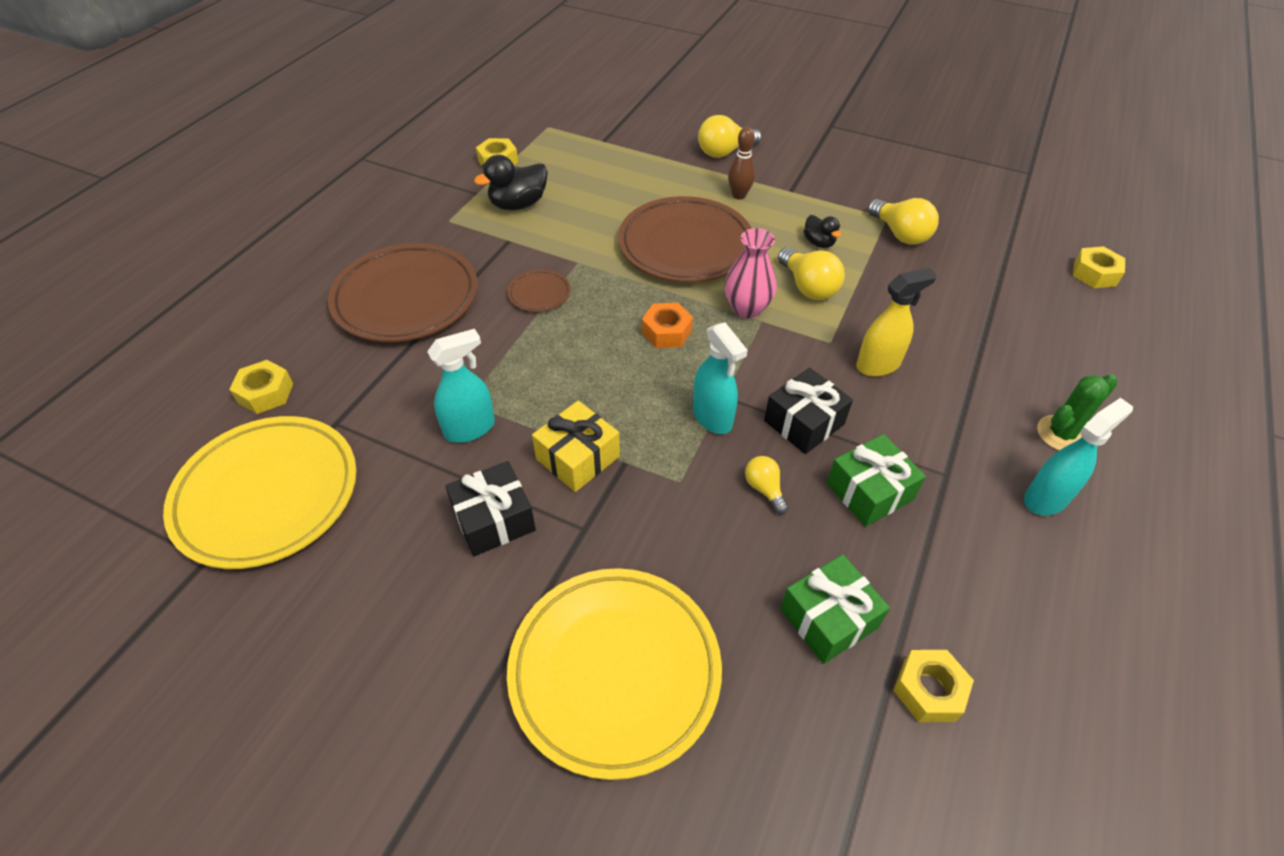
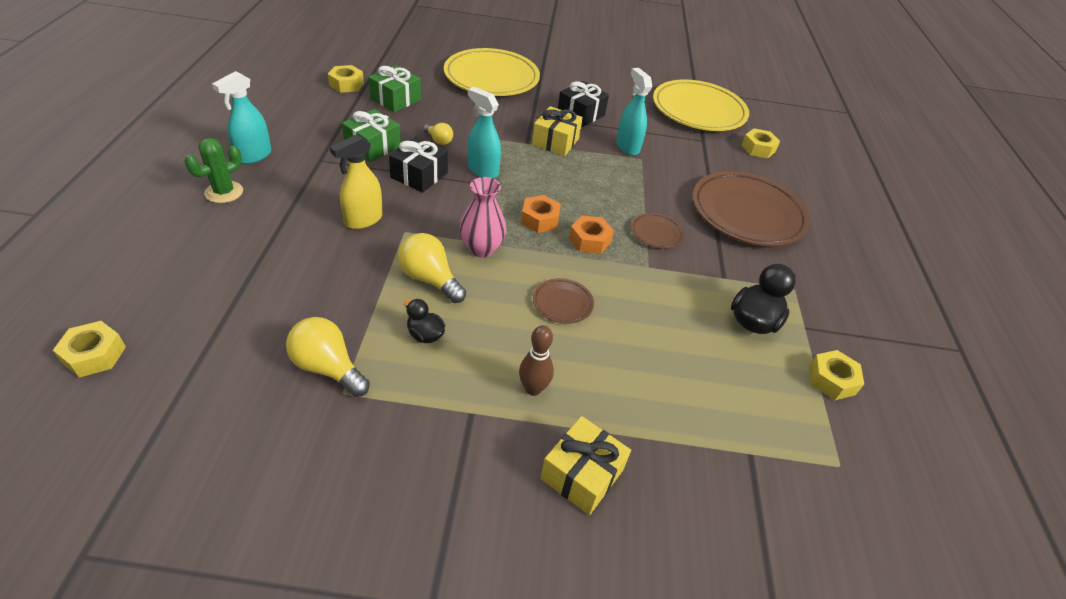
camera: 155 degrees right, 5 degrees down
turquoise spray bottle [427,329,495,443] -> turquoise spray bottle turned 120 degrees clockwise [616,68,652,156]
brown plate [618,196,752,283] -> brown plate [533,278,594,324], size x0.44
yellow light bulb [698,115,762,158] -> yellow gift [540,416,631,515]
none -> orange nut [569,215,614,254]

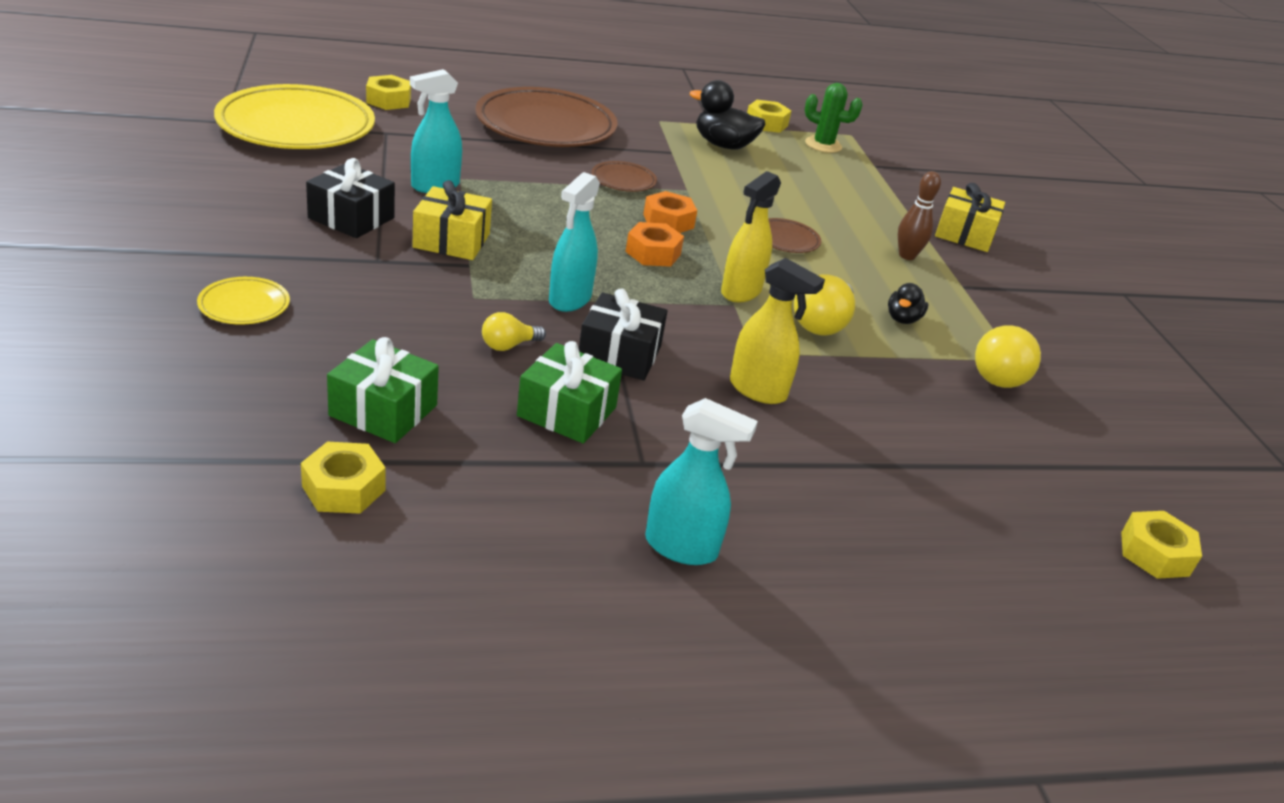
camera: 105 degrees left, 10 degrees down
green cactus [184,138,243,203] -> green cactus moved to [805,83,863,153]
yellow light bulb [424,123,453,145] -> yellow light bulb turned 150 degrees counterclockwise [482,312,546,351]
yellow plate [444,48,540,96] -> yellow plate [197,277,290,325], size x0.44
pink vase [459,177,507,258] -> yellow spray bottle [721,171,781,302]

